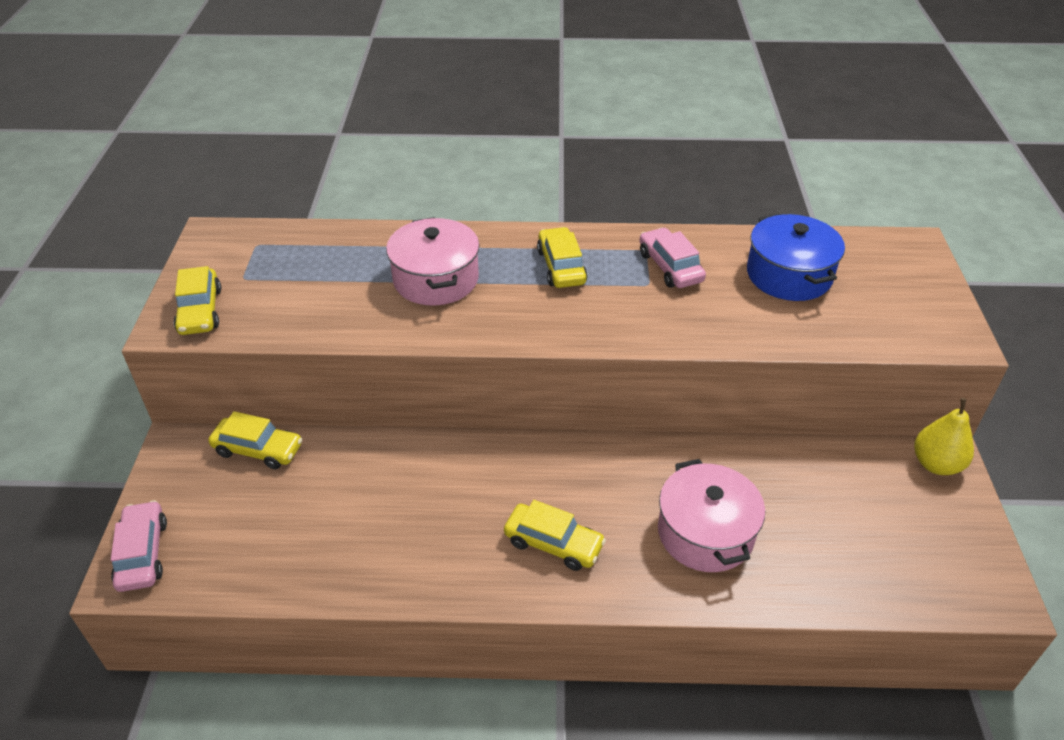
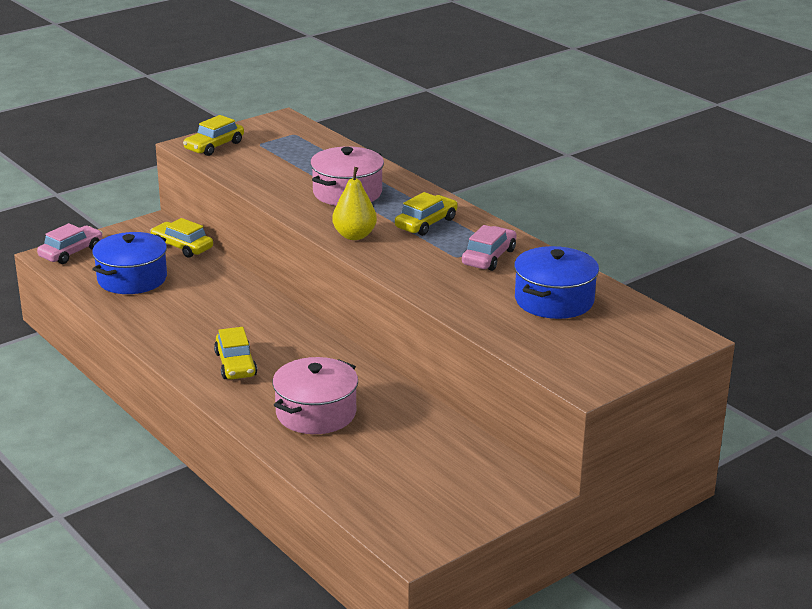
camera: 50 degrees right, 15 degrees down
yellow car [208,411,302,469] -> yellow car turned 150 degrees clockwise [150,218,213,258]
yellow pear [914,398,974,475] -> yellow pear moved to [332,167,377,240]
none -> blue pot [92,232,167,294]

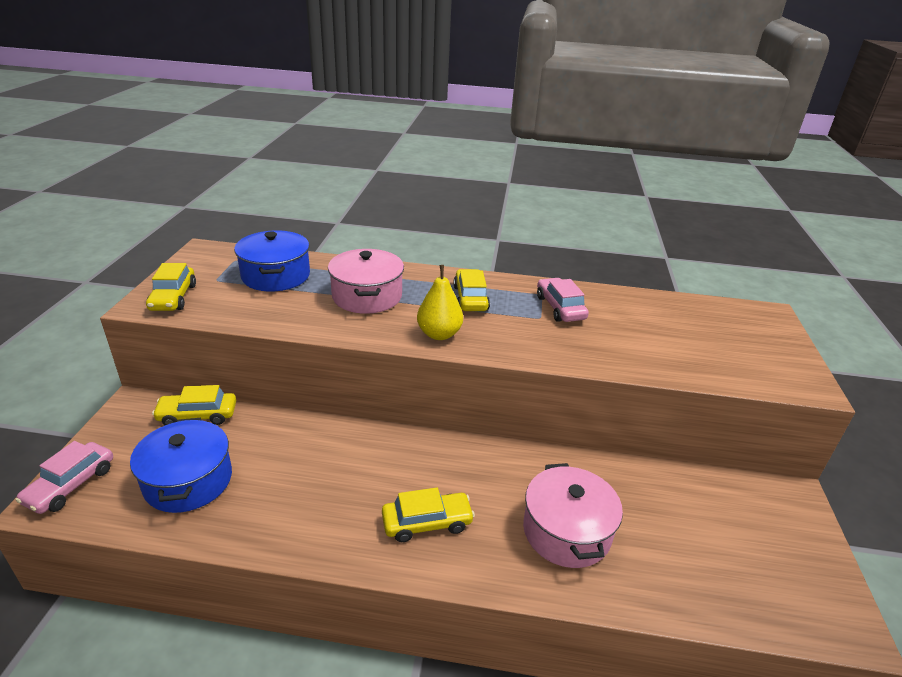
camera: 45 degrees left, 5 degrees up
pink car [37,223,103,264] -> pink car turned 150 degrees counterclockwise [15,441,113,514]
yellow car [214,327,257,379] -> yellow car turned 45 degrees counterclockwise [382,487,475,542]
blue pot [514,246,599,319] -> blue pot moved to [234,230,310,292]

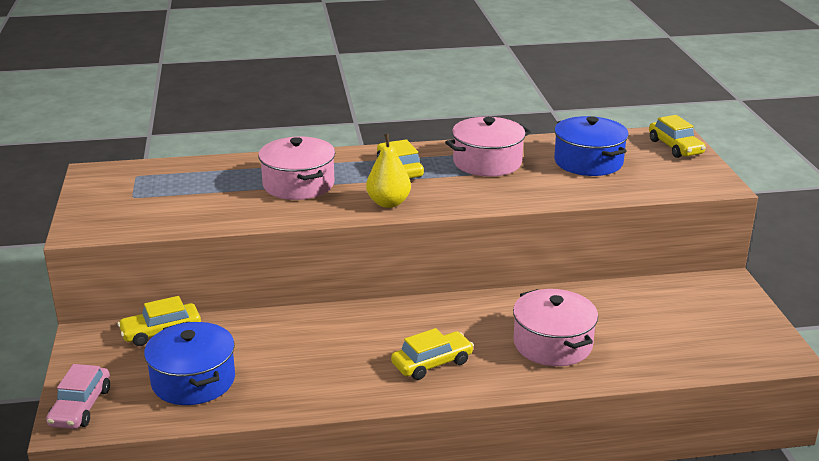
camera: 15 degrees left, 5 degrees down
yellow car [146,263,196,311] -> yellow car moved to [649,115,706,158]
blue pot [234,230,310,292] -> blue pot moved to [554,116,629,176]
pink car [537,278,589,322] -> pink pot [445,117,531,176]

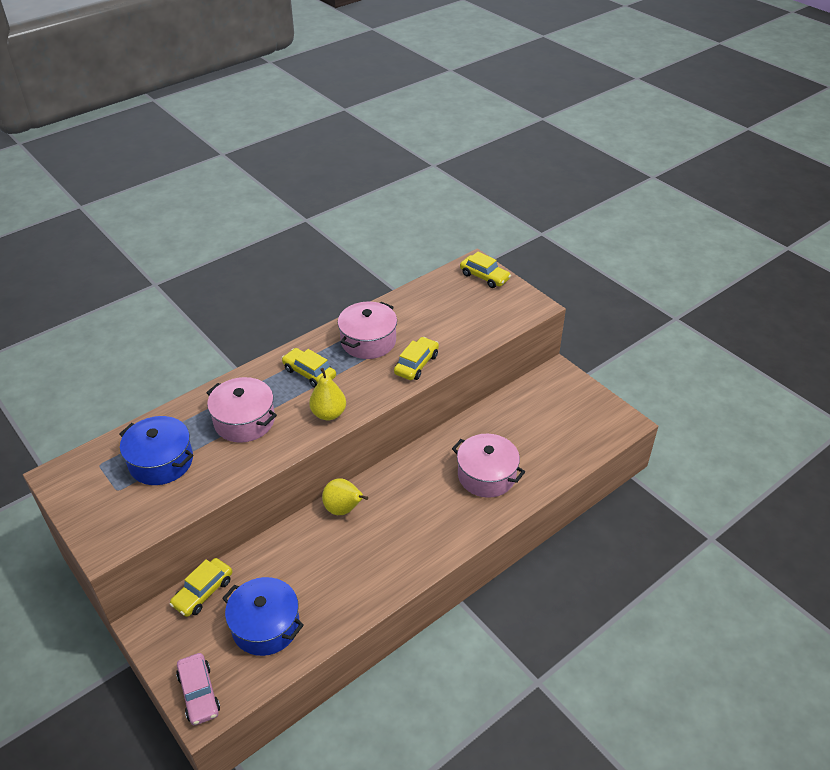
camera: 30 degrees left, 15 degrees up
yellow car [391,328,474,380] -> yellow car moved to [394,337,439,380]
blue pot [554,116,629,176] -> blue pot moved to [119,416,193,485]
none -> yellow pear [322,479,368,515]

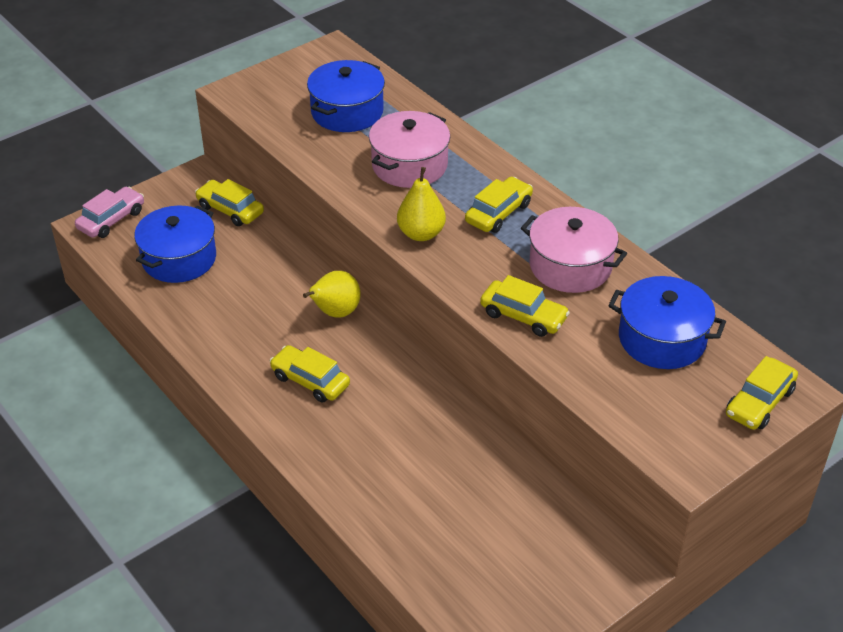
camera: 90 degrees right, 0 degrees up
pink car [176,653,220,725] -> pink car turned 150 degrees clockwise [75,187,144,238]
pink pot [452,434,525,498] -> none
none -> yellow car [270,345,350,403]
none -> blue pot [608,276,726,369]

